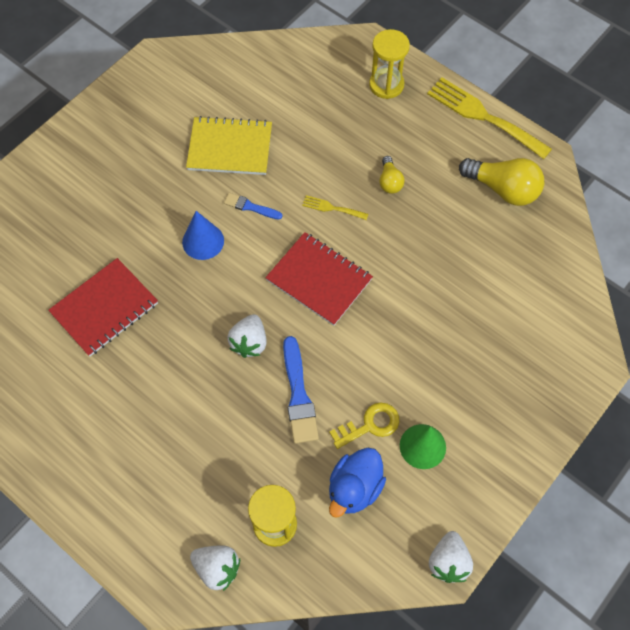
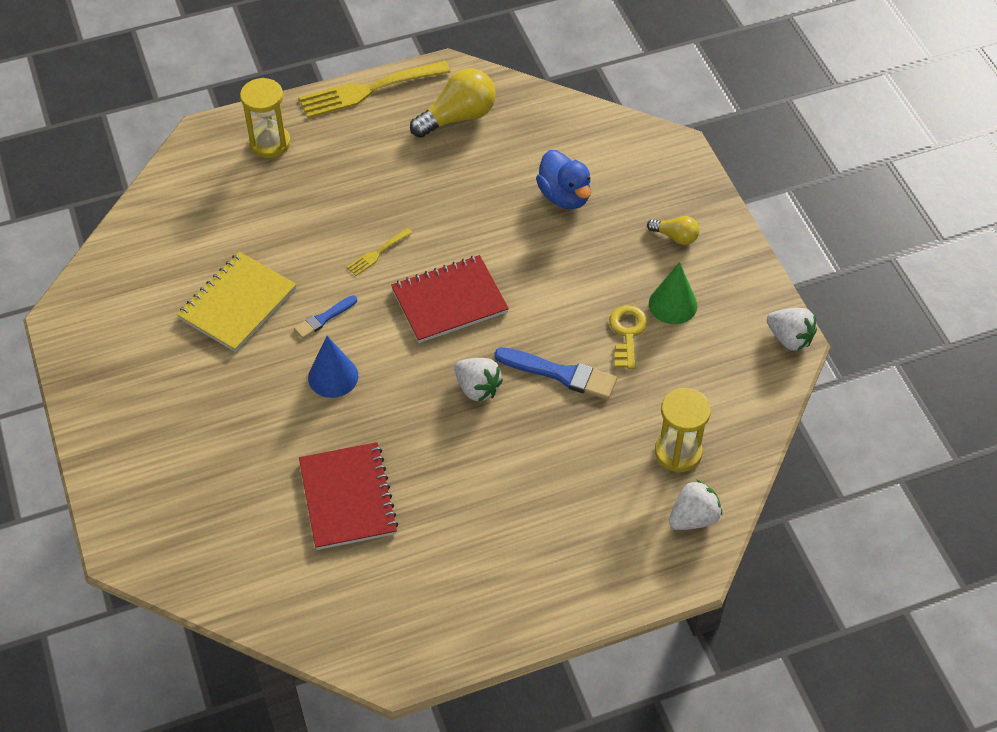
camera: 60 degrees left, 10 degrees down
blue duck [329,448,386,518] -> blue duck moved to [536,150,591,209]
yellow light bulb [379,156,405,194] -> yellow light bulb moved to [647,216,699,245]

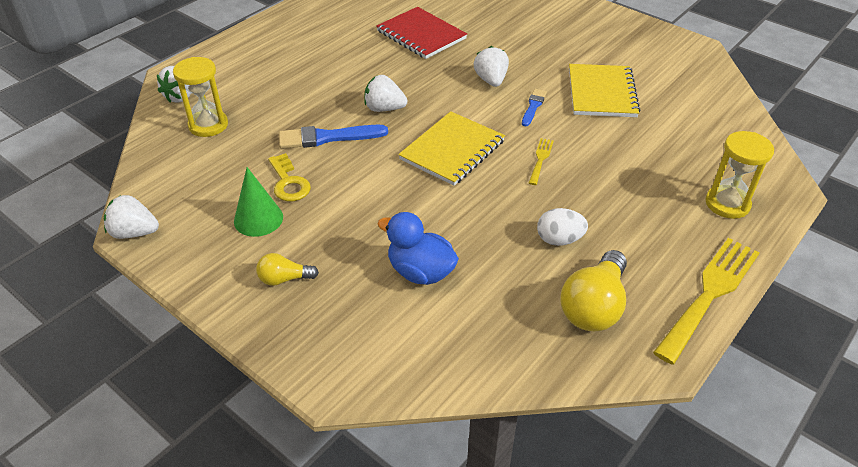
camera: 150 degrees right, 10 degrees down
blue cone [308,336,358,398] -> white strawberry [474,46,509,87]
red notebook [391,255,509,343] -> yellow notebook [398,111,505,186]
none -> white egg [537,208,588,246]

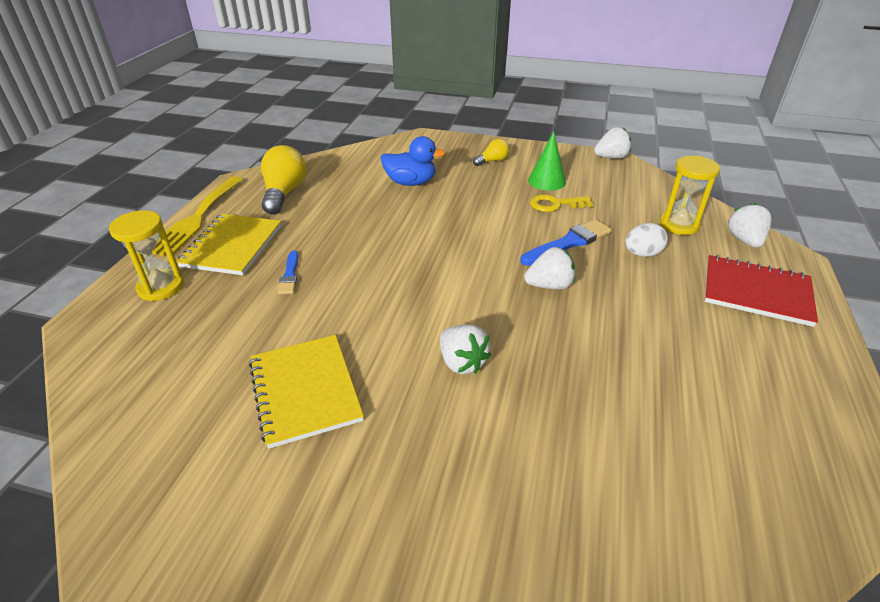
camera: 155 degrees right, 5 degrees down
yellow key [268,153,311,201] -> yellow key turned 45 degrees counterclockwise [530,194,593,212]
red notebook [376,7,467,59] -> red notebook moved to [705,255,818,327]
yellow notebook [398,111,505,186] -> yellow notebook moved to [176,214,281,275]
blue brush [522,89,547,127] -> blue brush moved to [278,251,298,294]
yellow fork [529,138,554,185] -> none
white egg [537,208,588,246] -> white egg moved to [625,223,668,257]

